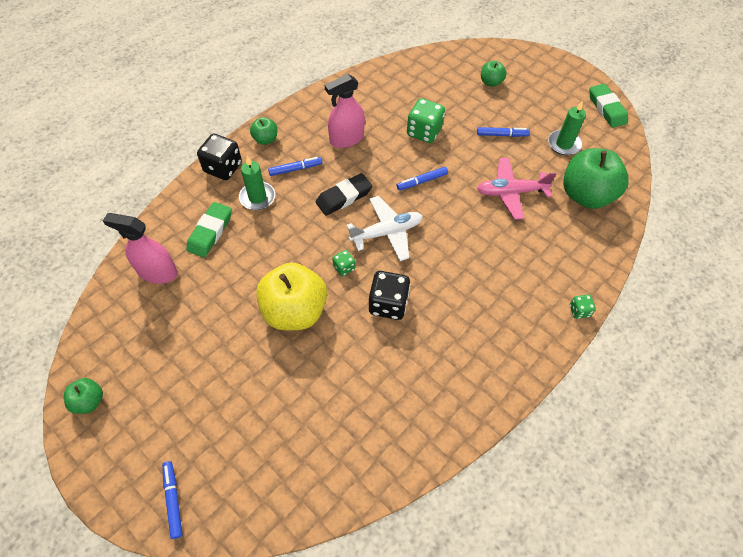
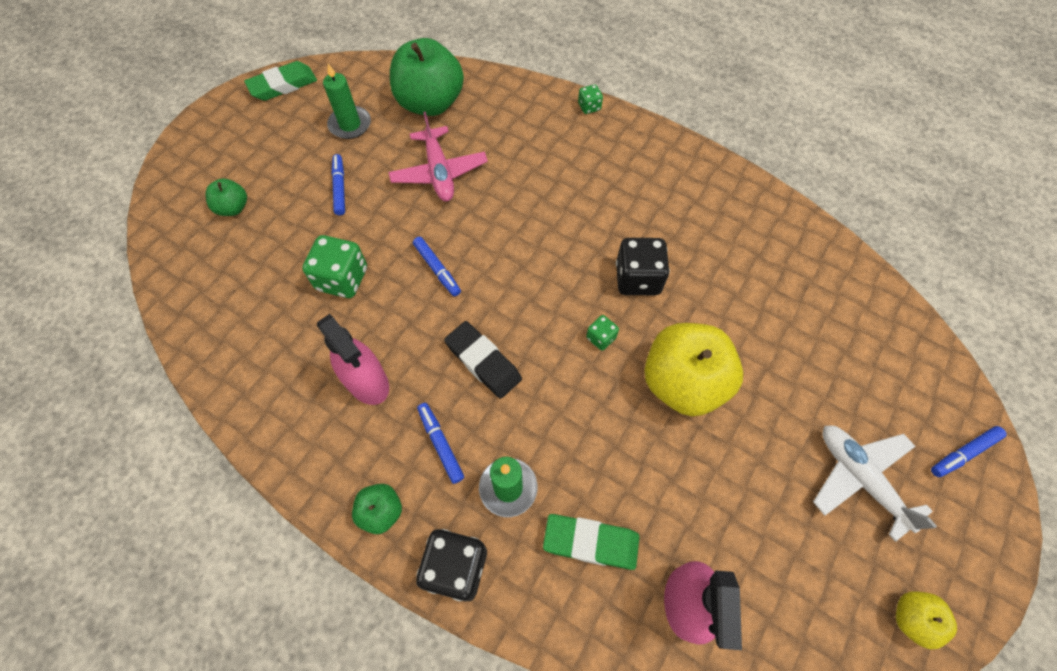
camera: 100 degrees left, 5 degrees up
green apple [64,378,103,414] -> yellow apple [896,591,957,649]
white plane [347,196,423,261] -> white plane moved to [813,426,937,542]

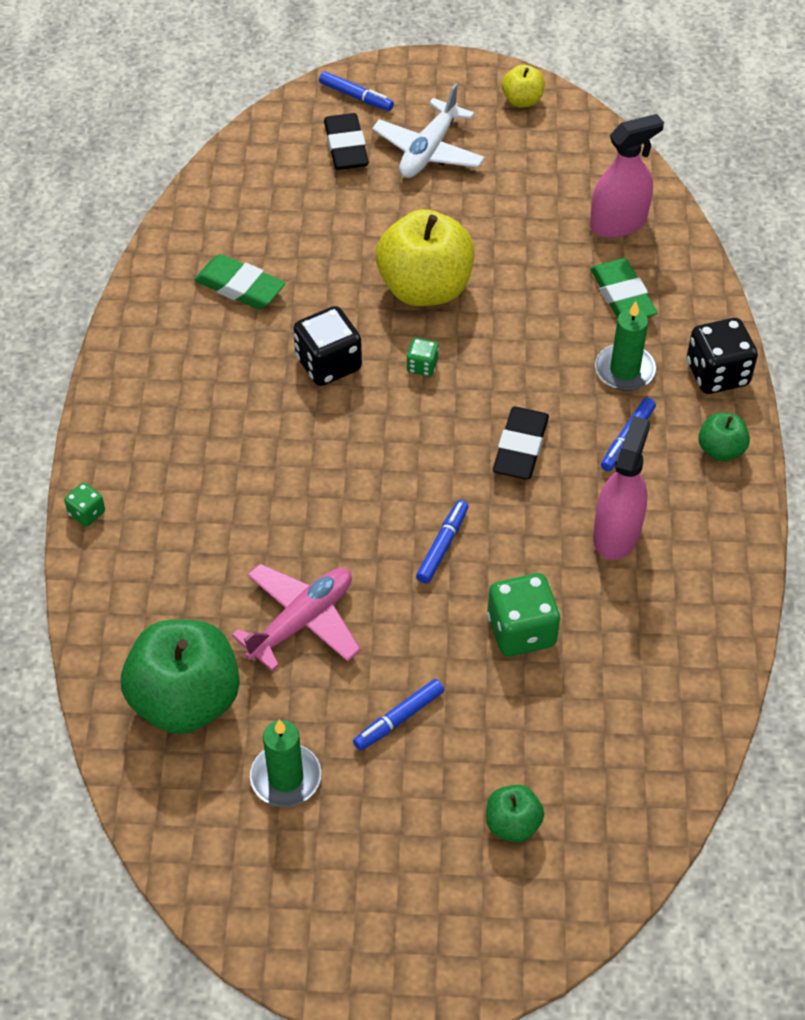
camera: 120 degrees left, 10 degrees down
green eraser [244,61,317,101] -> green eraser moved to [194,254,286,309]
none -> black eraser [324,113,369,170]

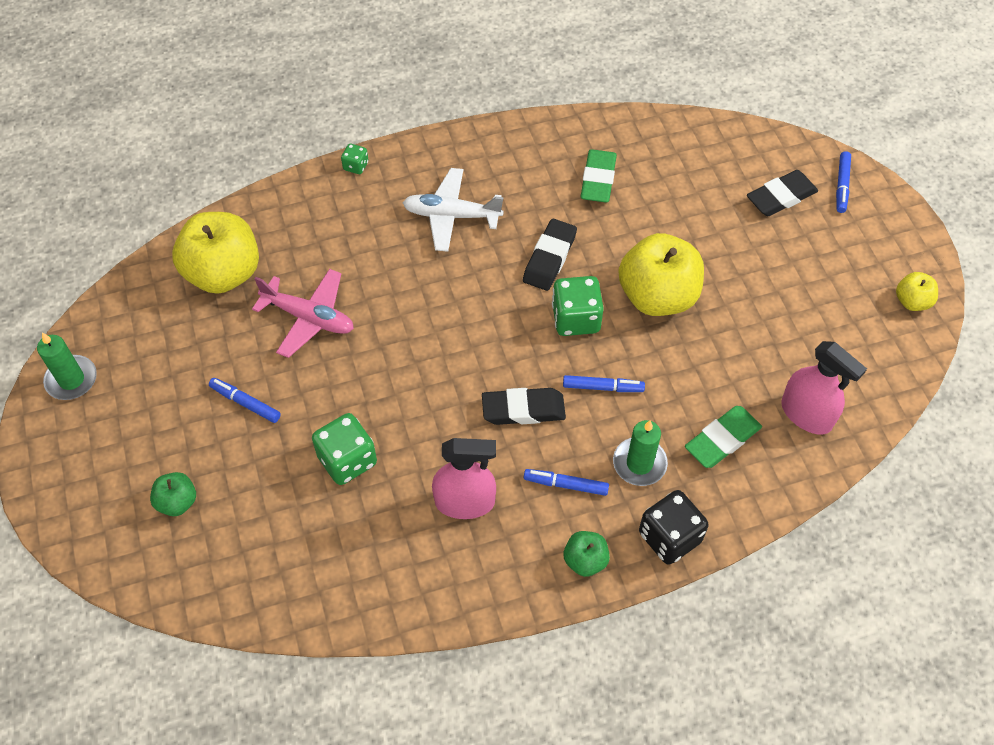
camera: 70 degrees right, 5 degrees up
green apple [121,620,240,734] -> yellow apple [172,212,259,294]
green candle [250,720,321,807] -> green candle moved to [37,333,97,400]
black dice [293,306,362,386] -> black eraser [523,219,577,291]
white plane [372,83,485,178] -> white plane moved to [403,168,504,252]
green dice [406,338,439,376] -> green dice [552,276,604,336], size x1.94
blue marker [416,500,468,583] -> blue marker moved to [563,375,645,392]

